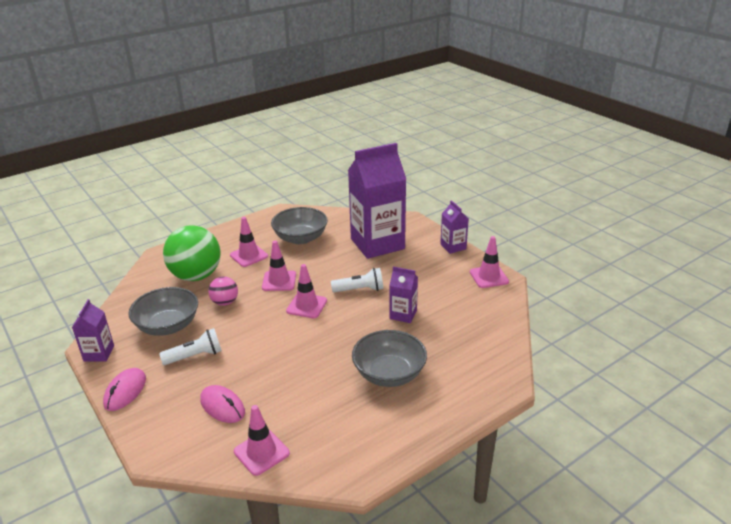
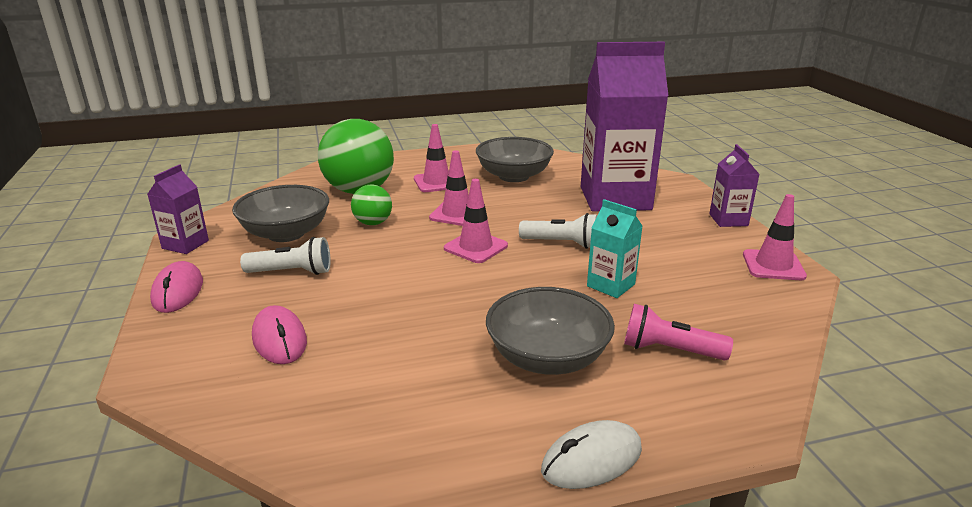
camera: 20 degrees right, 5 degrees down
pink mouse [103,368,146,411] -> pink mouse turned 45 degrees counterclockwise [150,261,203,313]
pink ball [208,276,238,306] -> green ball [351,185,392,225]
pink traffic cone [234,405,290,476] -> none
purple carton [389,267,418,323] -> turquoise carton [587,199,643,298]
none -> white mouse [541,420,642,489]
none -> pink flashlight [624,304,733,361]

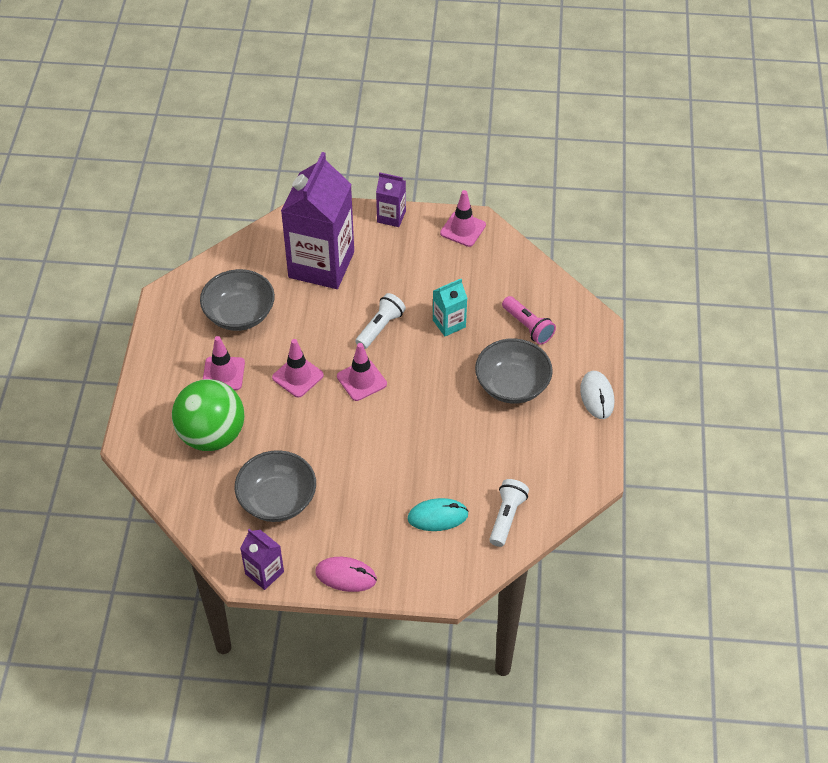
camera: 70 degrees left, 25 degrees up
white flashlight [240,237,331,275] -> white flashlight moved to [489,479,529,547]
pink mouse [252,305,307,364] -> turquoise mouse [408,498,469,531]
green ball [351,185,392,225] -> none
pink flashlight [624,304,733,361] -> pink flashlight turned 75 degrees counterclockwise [502,296,556,345]

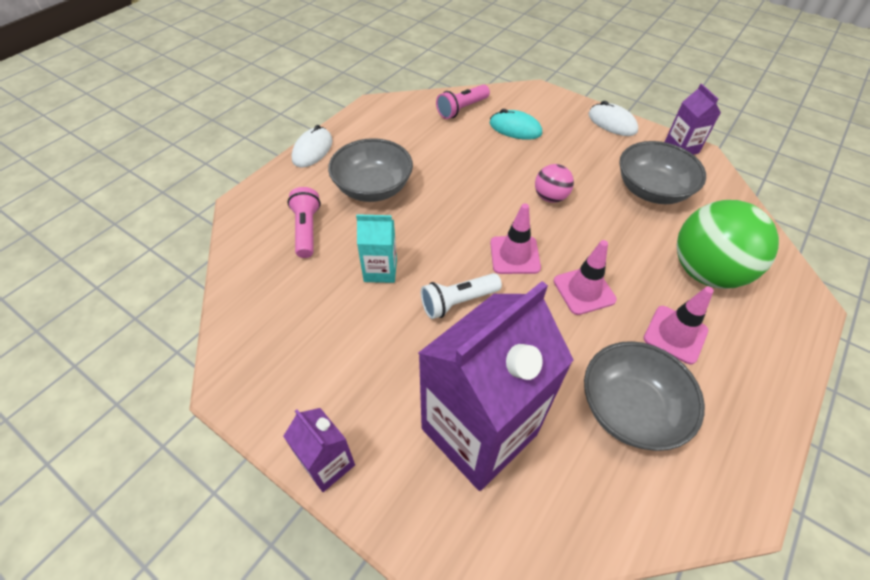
camera: 150 degrees left, 0 degrees up
pink mouse [315,557,377,592] -> white mouse [589,101,638,136]
pink traffic cone [440,190,486,247] -> none
white flashlight [489,479,529,547] -> pink flashlight [436,84,490,119]
none -> pink ball [535,164,574,203]

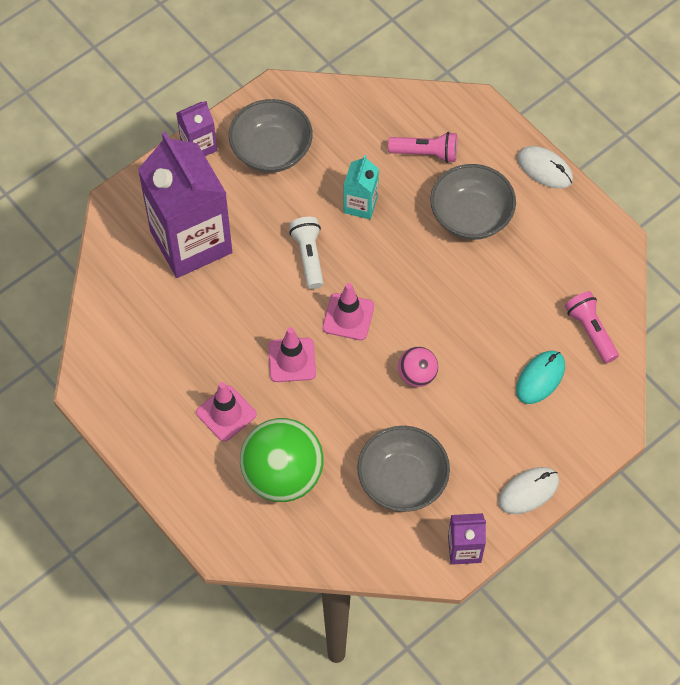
camera: 105 degrees right, 10 degrees up
grey bowl [584,341,705,451] -> grey bowl moved to [229,99,313,173]

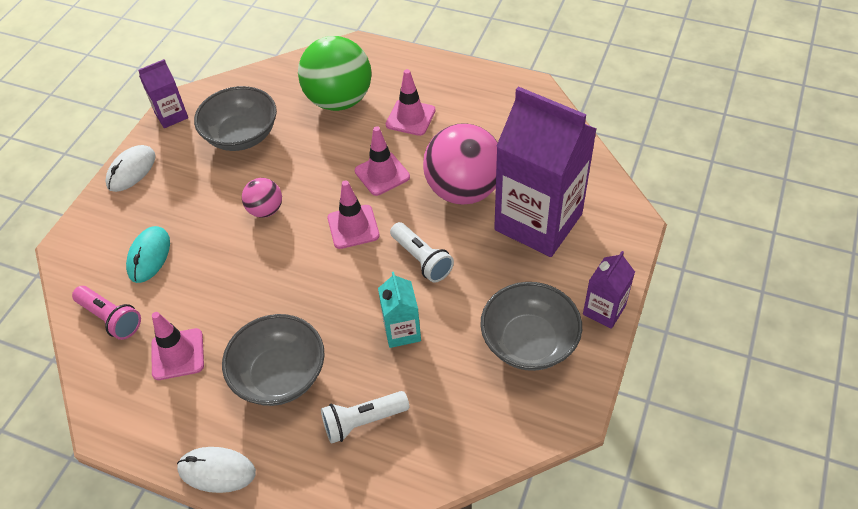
camera: 155 degrees right, 10 degrees down
pink flashlight [388,132,457,163] -> white flashlight [321,391,409,444]
none -> pink traffic cone [152,312,204,380]
none -> pink ball [423,123,498,205]

